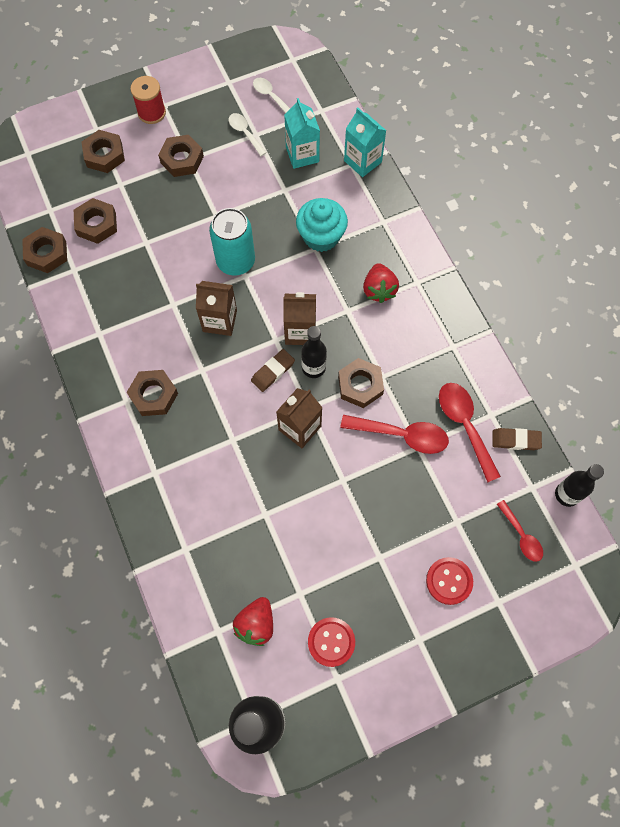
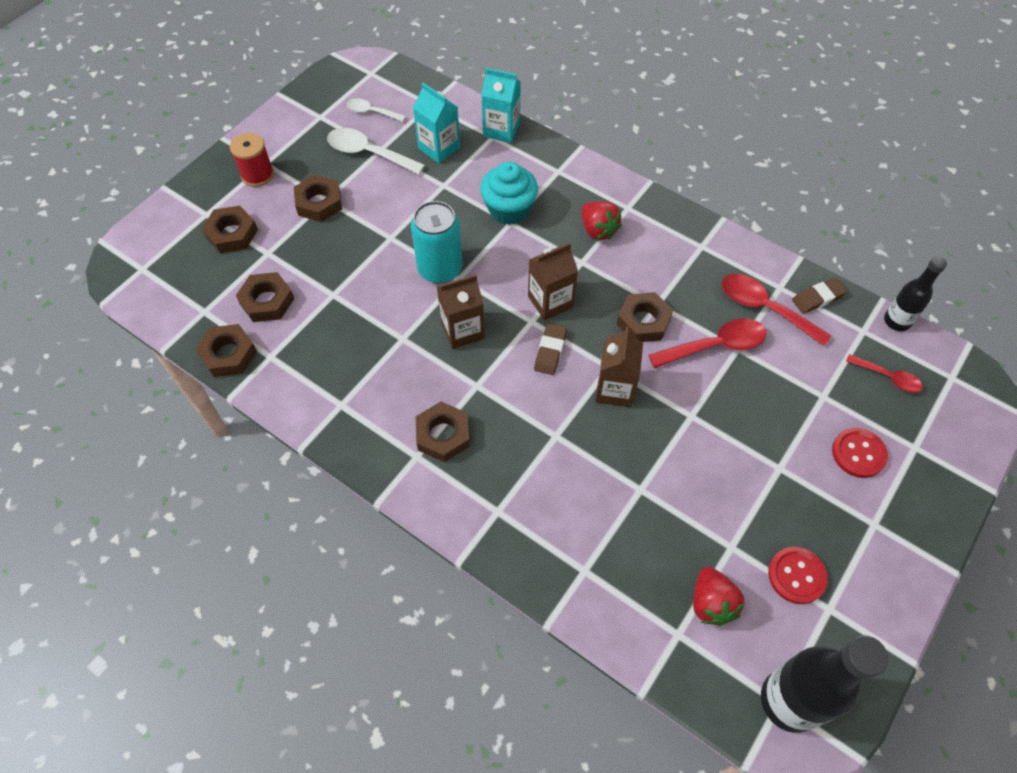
camera: 30 degrees left, 10 degrees down
white spoon [228,113,267,156] -> white spoon [327,128,425,175], size x1.64
black bottle [301,326,327,378] -> none

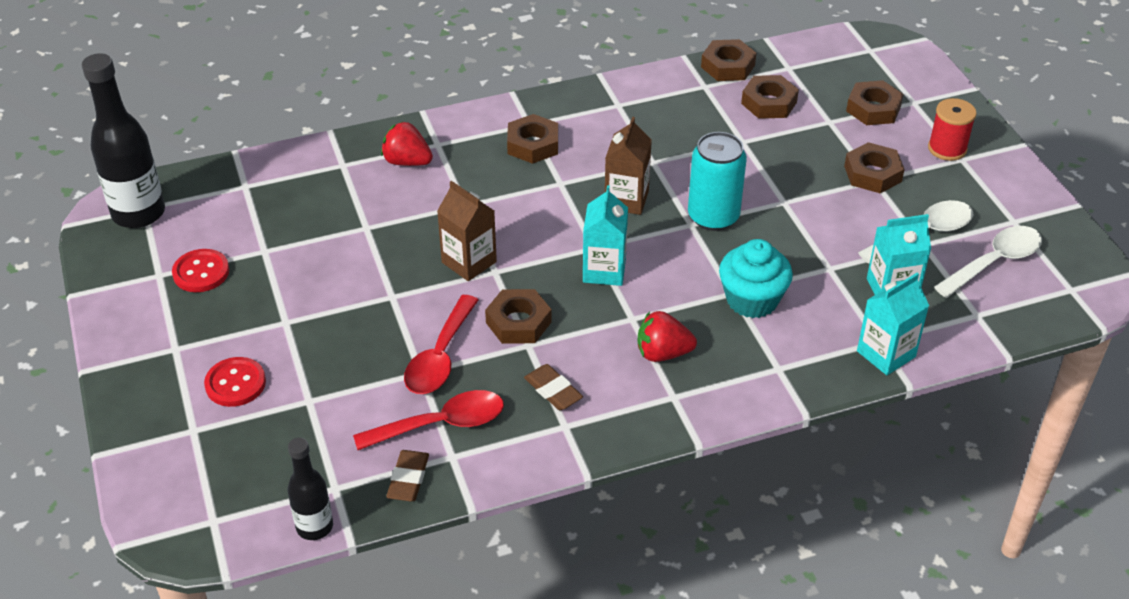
camera: 125 degrees right, 15 degrees down
white spoon [346,98,406,122] -> white spoon [934,226,1042,298], size x1.64
brown carton [528,243,578,320] -> turquoise carton [583,185,628,286]
brown eraser [534,323,567,375] -> brown eraser moved to [524,364,583,410]
red strawberry [693,567,745,626] -> red strawberry moved to [381,122,433,166]
red spoon [846,354,923,393] -> none

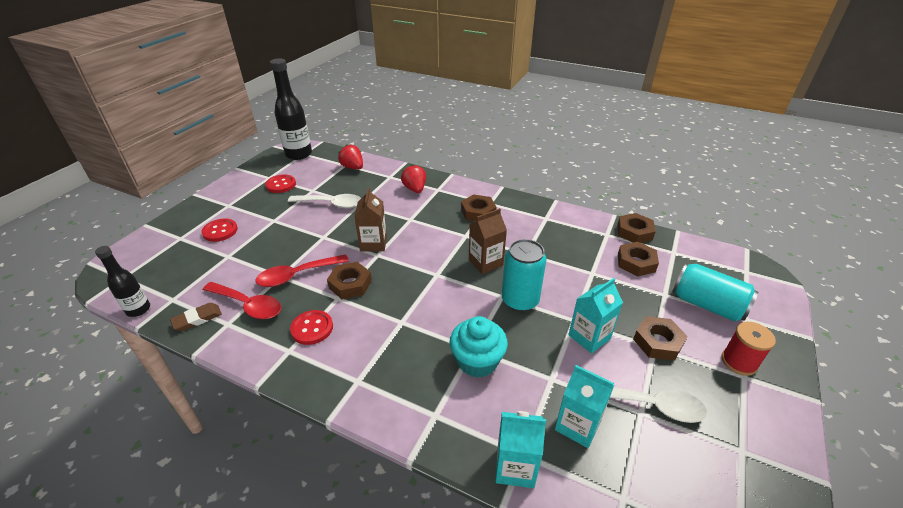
camera: 45 degrees right, 5 degrees down
brown eraser [524,364,583,410] -> red button [290,310,333,345]
turquoise carton [583,185,628,286] -> turquoise carton moved to [568,278,623,353]
red strawberry [637,311,697,362] -> red strawberry moved to [338,144,363,169]
brown nut [846,80,903,125] -> turquoise can [672,263,758,321]
white spoon [934,226,1042,298] -> white spoon moved to [288,194,361,208]

